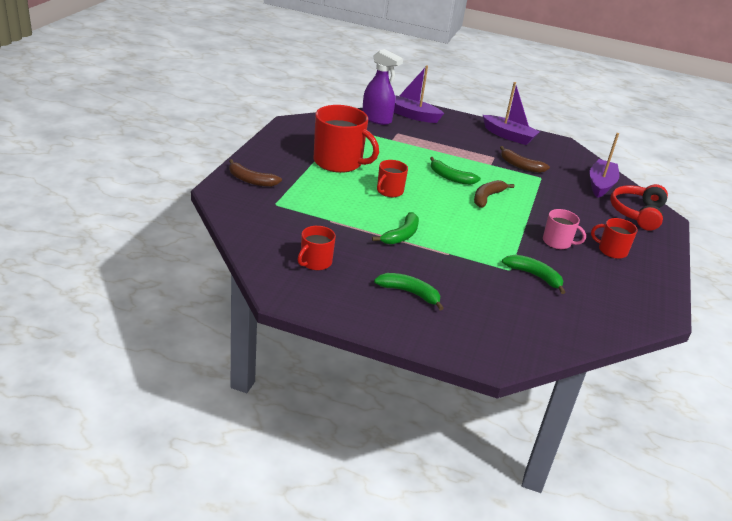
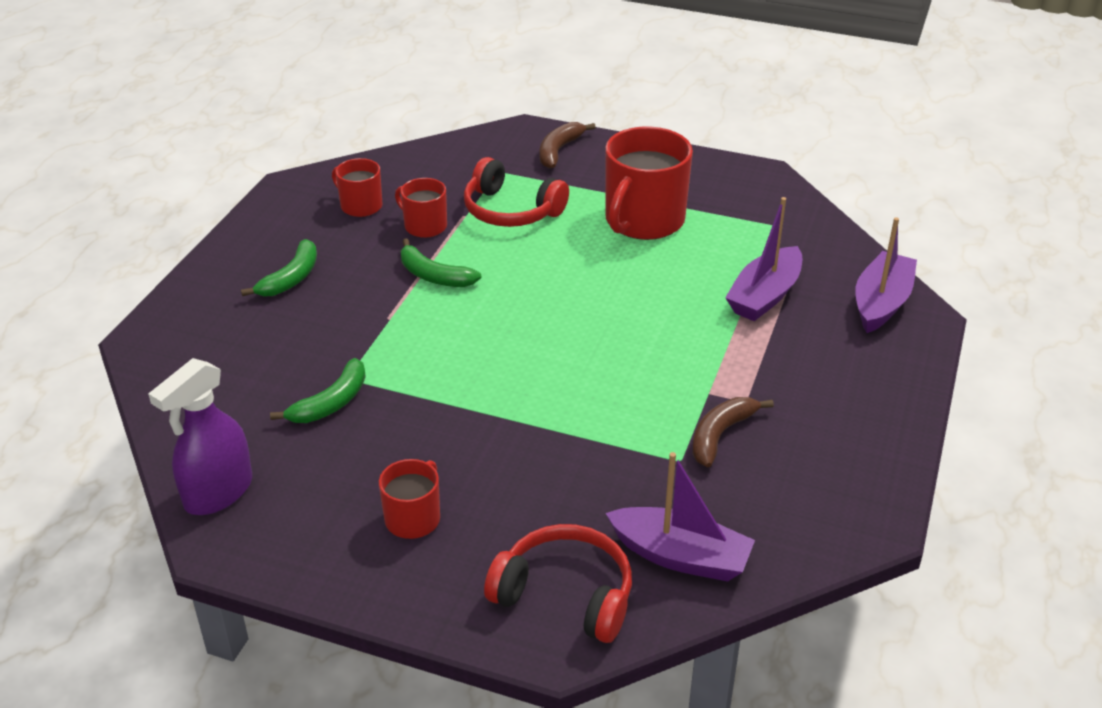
camera: 95 degrees right, 5 degrees up
purple spray bottle [362,49,403,125] -> purple spray bottle moved to [148,358,252,515]
red mug [377,160,408,197] -> red mug moved to [395,178,447,238]
green banana [430,157,481,185] -> none
brown banana [474,180,514,208] -> none
purple boat [483,82,540,145] -> purple boat moved to [725,197,802,321]
pink mug [543,209,586,249] -> none
none -> red headphones [464,157,569,227]

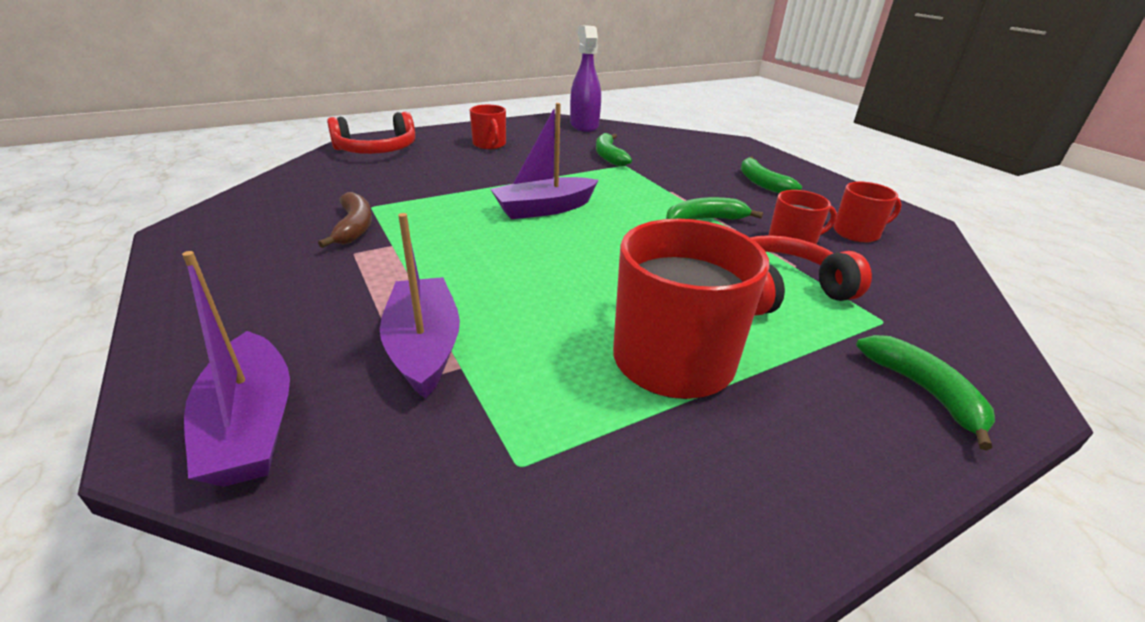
camera: 130 degrees right, 5 degrees down
brown banana [540,122,596,169] -> green banana [856,335,995,451]
purple boat [606,452,755,582] -> purple boat moved to [490,103,599,219]

